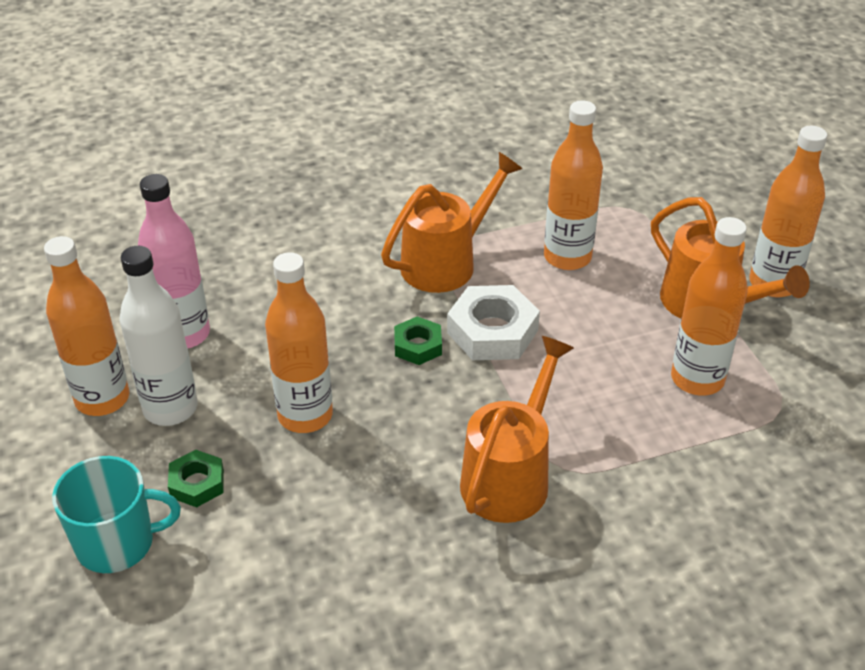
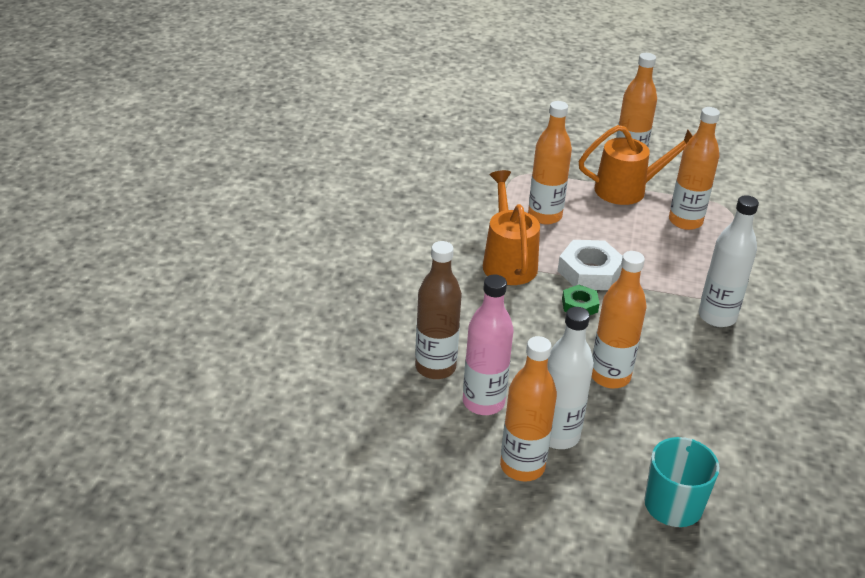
camera: 60 degrees left, 5 degrees down
green nut [168,450,224,507] -> none
orange watering can [460,336,574,523] -> white bottle [699,195,759,327]
none -> brown bottle [415,241,462,379]

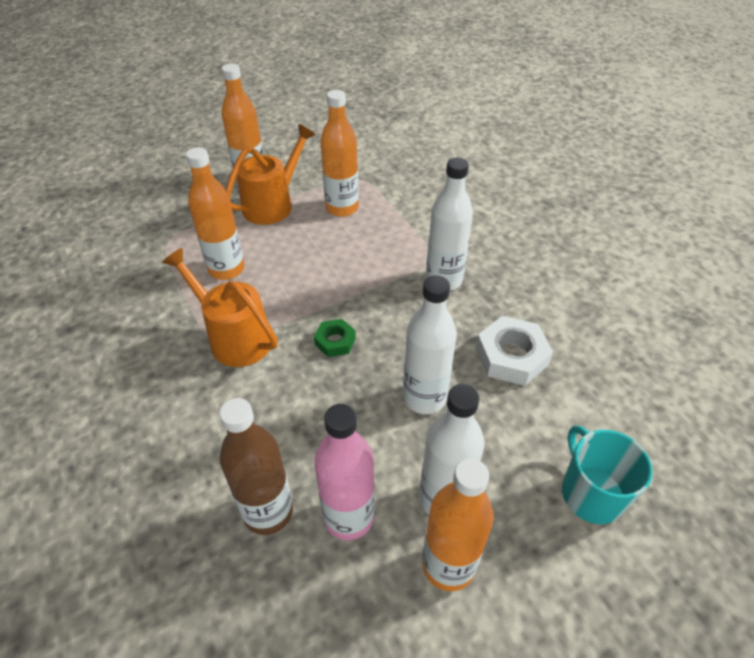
camera: 40 degrees left, 10 degrees up
white nut [558,240,623,290] -> white nut moved to [476,316,553,386]
orange bottle [592,251,646,388] -> white bottle [403,275,457,414]

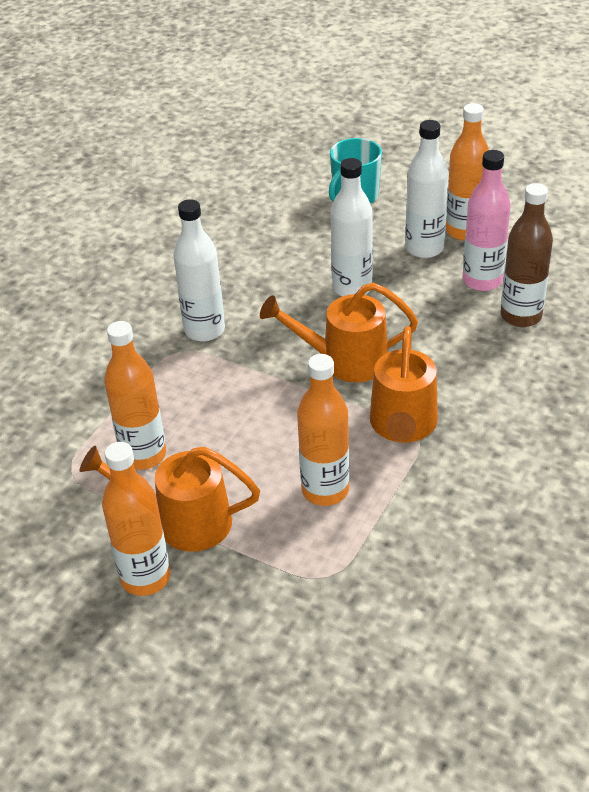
camera: 120 degrees left, 5 degrees down
green nut [314,319,356,357] -> orange watering can [260,283,418,382]
white nut [476,316,553,386] -> none

